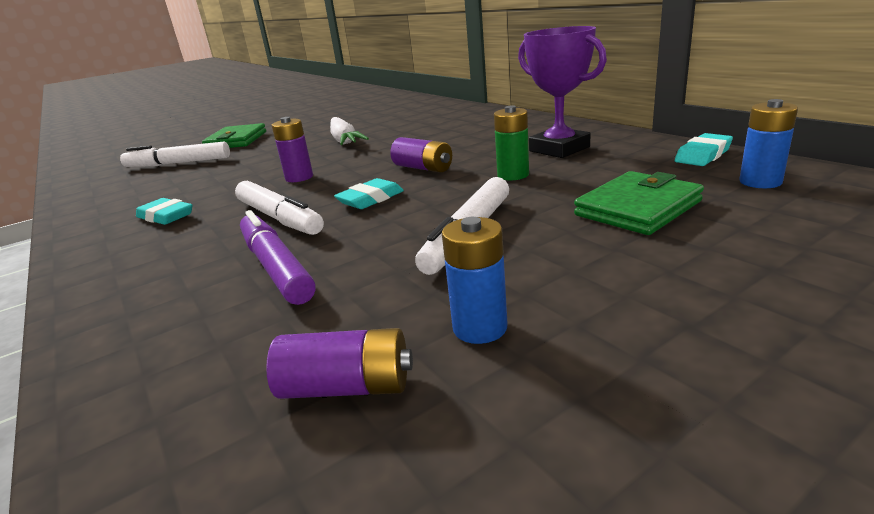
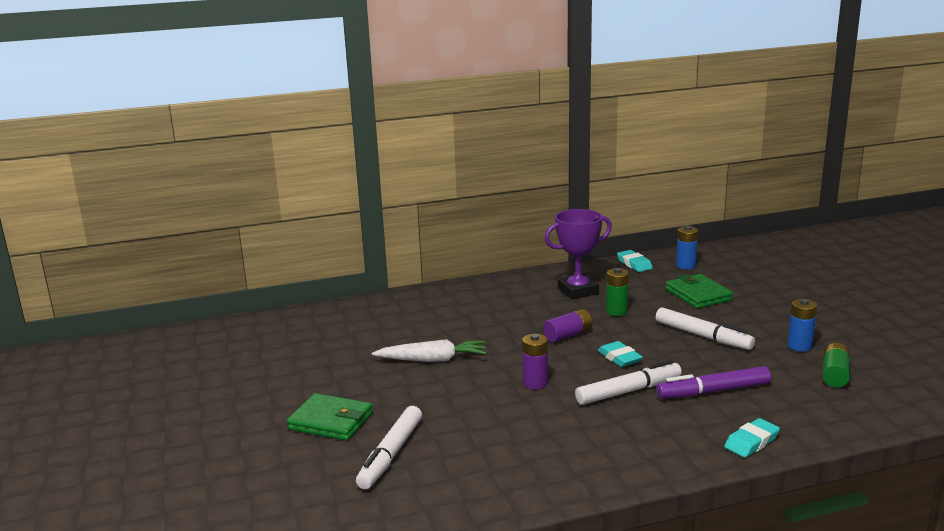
camera: 75 degrees left, 5 degrees down
turquoise eraser [136,198,192,225] -> turquoise eraser moved to [724,418,780,458]
purple battery [266,328,413,399] -> green battery [822,343,850,388]

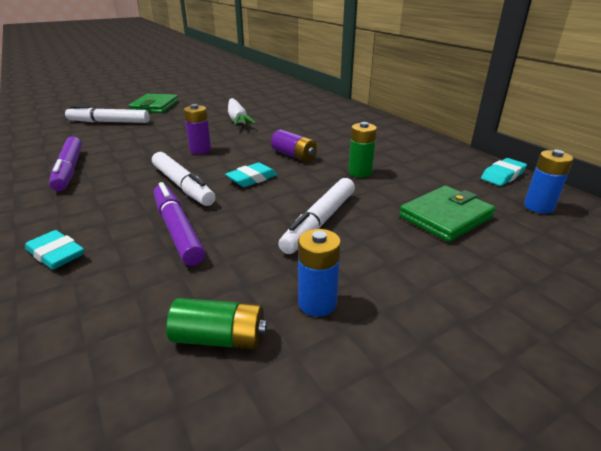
camera: 75 degrees right, 10 degrees up
purple trophy [545,209,612,299] -> none
none -> purple marker [49,136,82,191]

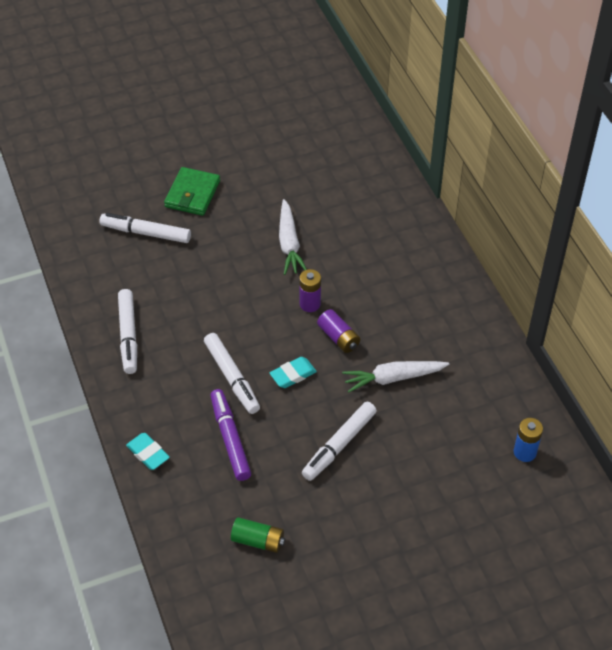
camera: 10 degrees right, 20 degrees up
purple marker [49,136,82,191] -> white marker [118,289,137,374]
purple battery [184,104,211,154] -> purple battery moved to [299,269,321,312]
blue battery [298,229,341,317] -> none
green battery [348,122,377,178] -> white carrot [342,361,449,393]
green wallet [399,186,496,242] -> none
turquoise eraser [481,158,527,186] -> none

